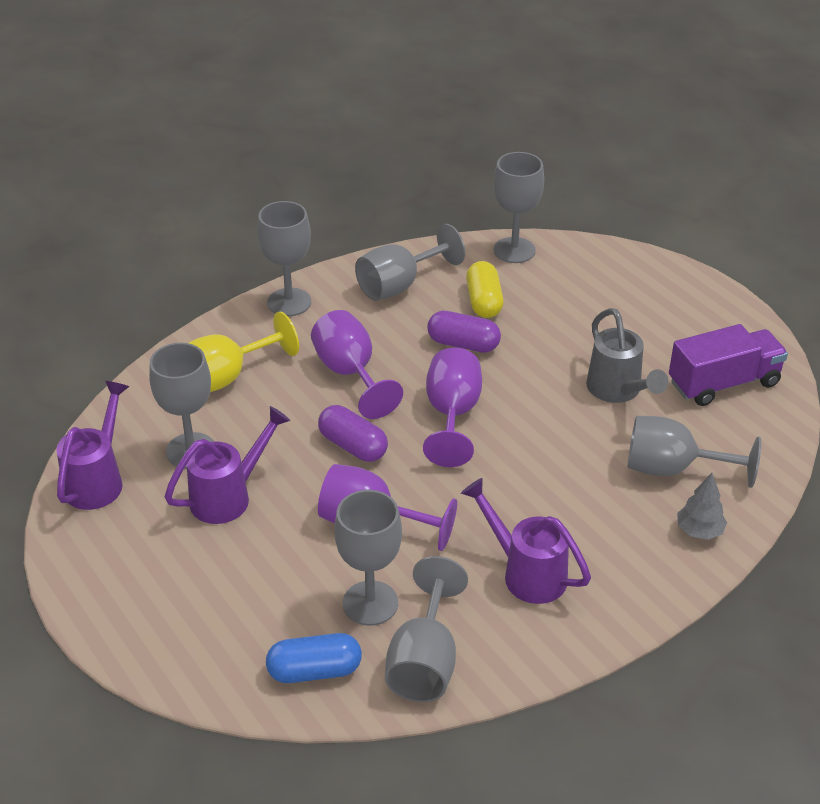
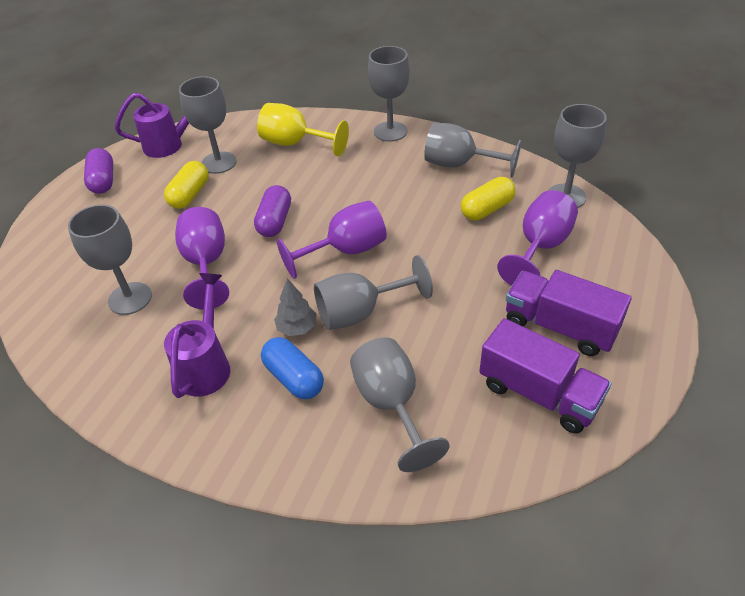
camera: 60 degrees right, 5 degrees up
purple watering can [165,406,291,524] -> yellow capsule [164,161,208,209]
blue capsule [266,633,362,683] -> blue capsule moved to [261,337,324,399]
purple goblet [311,310,403,419] -> purple goblet moved to [497,190,578,286]
grey goblet [385,556,468,702] -> grey goblet moved to [314,255,433,330]
purple capsule [427,311,501,353] -> purple capsule moved to [84,148,113,194]
grey watering can [586,308,669,403] -> none
grey tree [677,473,727,540] -> grey tree moved to [274,278,317,336]
none -> purple truck [506,270,631,356]

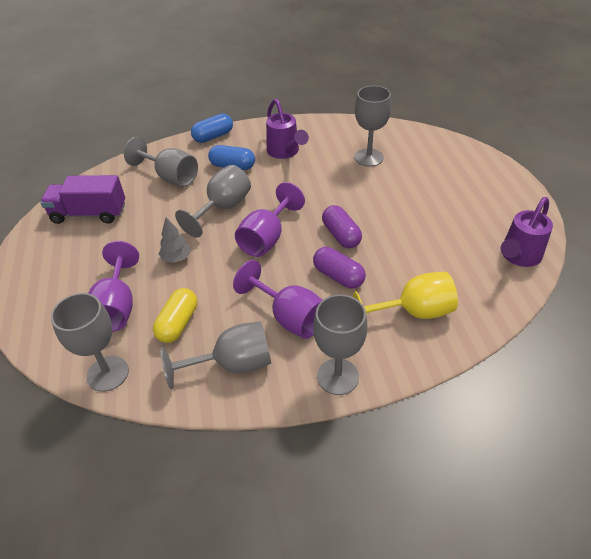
camera: 145 degrees right, 0 degrees up
purple capsule [84,148,113,194] -> purple capsule moved to [313,247,366,289]
yellow capsule [164,161,208,209] -> none
purple goblet [175,207,229,310] -> purple goblet moved to [233,260,322,339]
grey goblet [179,76,237,174] -> none
grey tree [274,278,317,336] -> grey tree moved to [159,218,191,263]
purple truck [506,270,631,356] -> none
none -> blue capsule [191,114,233,143]

